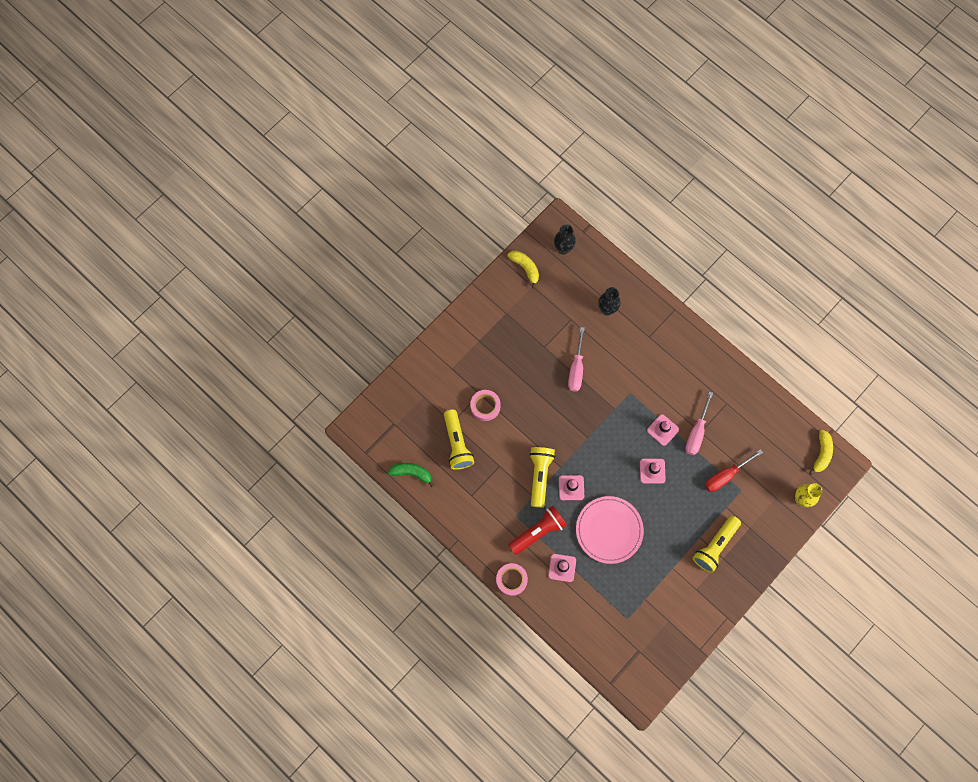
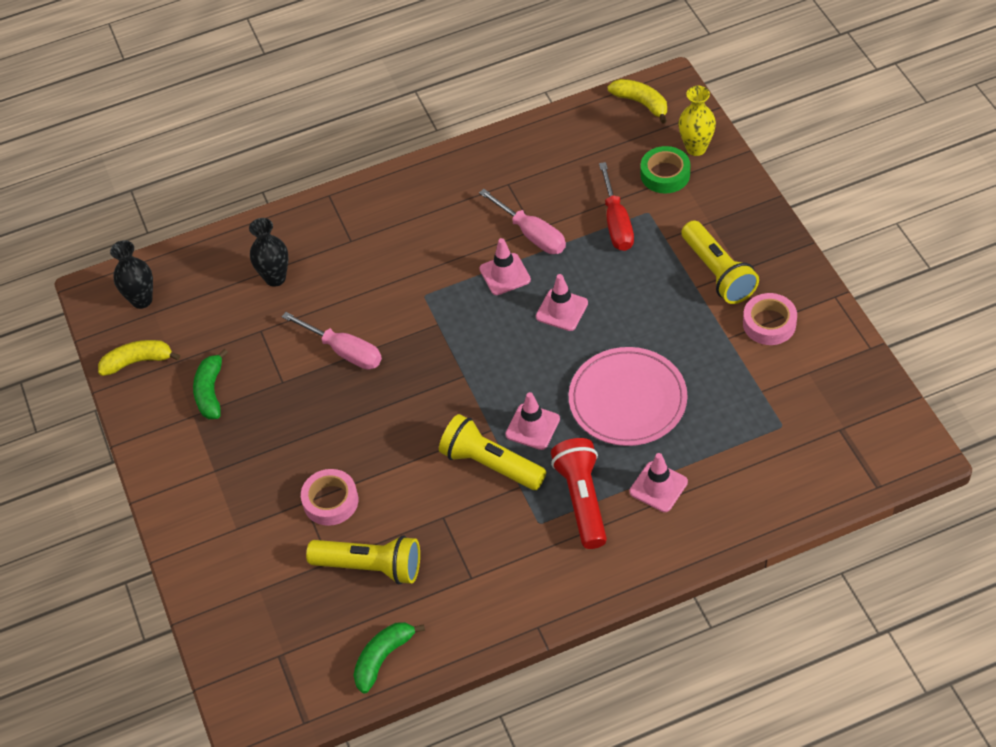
camera: 60 degrees left, 20 degrees down
pink tape [496,563,528,596] -> pink tape moved to [743,293,797,345]
none -> green banana [193,349,228,419]
none -> green tape [641,146,690,193]

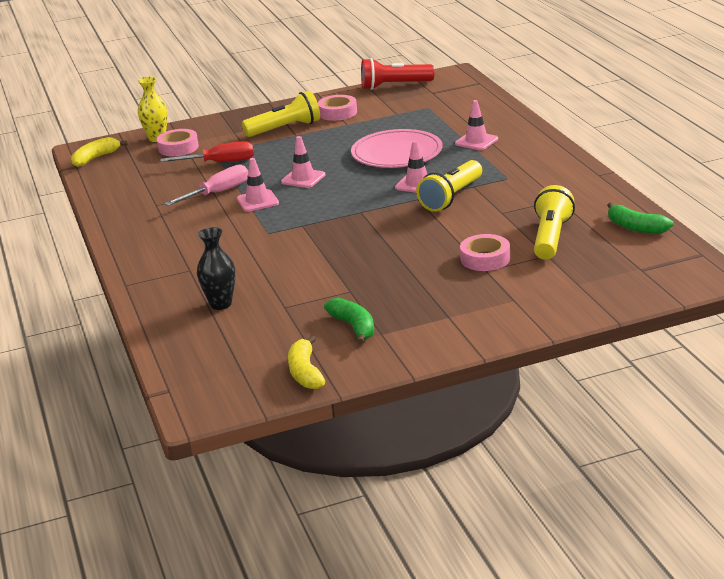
camera: 90 degrees left, 25 degrees down
black vase [110,240,153,309] -> none
green banana [193,349,228,419] -> green banana turned 120 degrees counterclockwise [324,298,374,344]
pink screwdriver [282,312,382,370] -> none
red flashlight [551,438,607,549] -> red flashlight moved to [361,58,434,90]
green tape [641,146,690,193] -> pink tape [157,129,199,156]

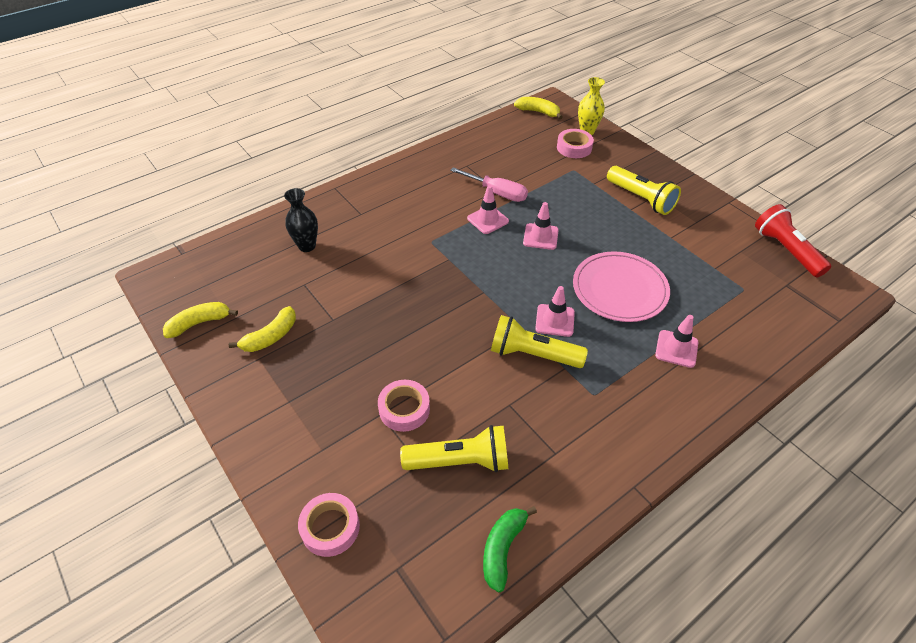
camera: 70 degrees right, 20 degrees up
red screwdriver [160,141,254,162] -> none
pink tape [318,95,357,121] -> pink tape moved to [298,493,360,557]
green banana [324,298,374,344] -> yellow banana [229,306,296,352]

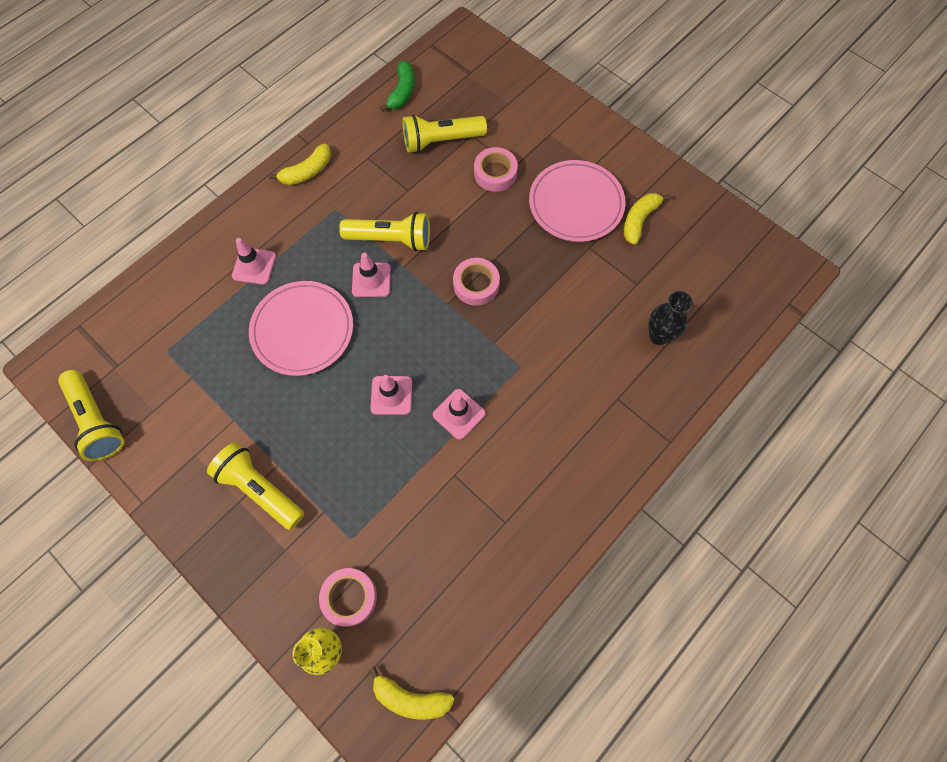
camera: 170 degrees right, 20 degrees up
yellow banana [163,302,238,338] -> yellow banana moved to [269,143,331,185]
pink tape [298,493,360,557] -> pink tape moved to [453,258,500,306]
pink screwdriver [450,167,528,202] -> none
red flashlight [755,204,831,277] -> yellow flashlight [58,370,124,461]
none -> pink plate [529,160,626,242]

